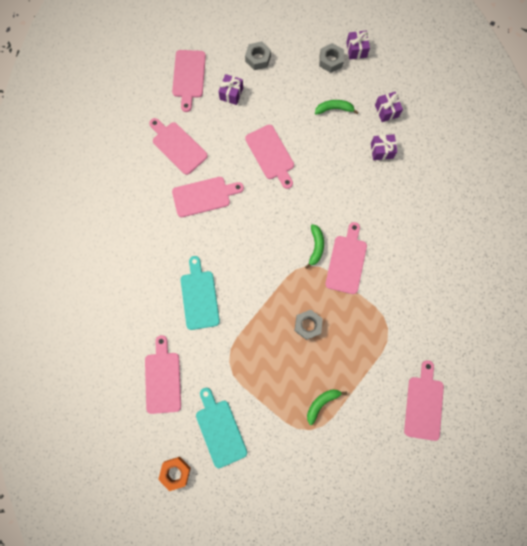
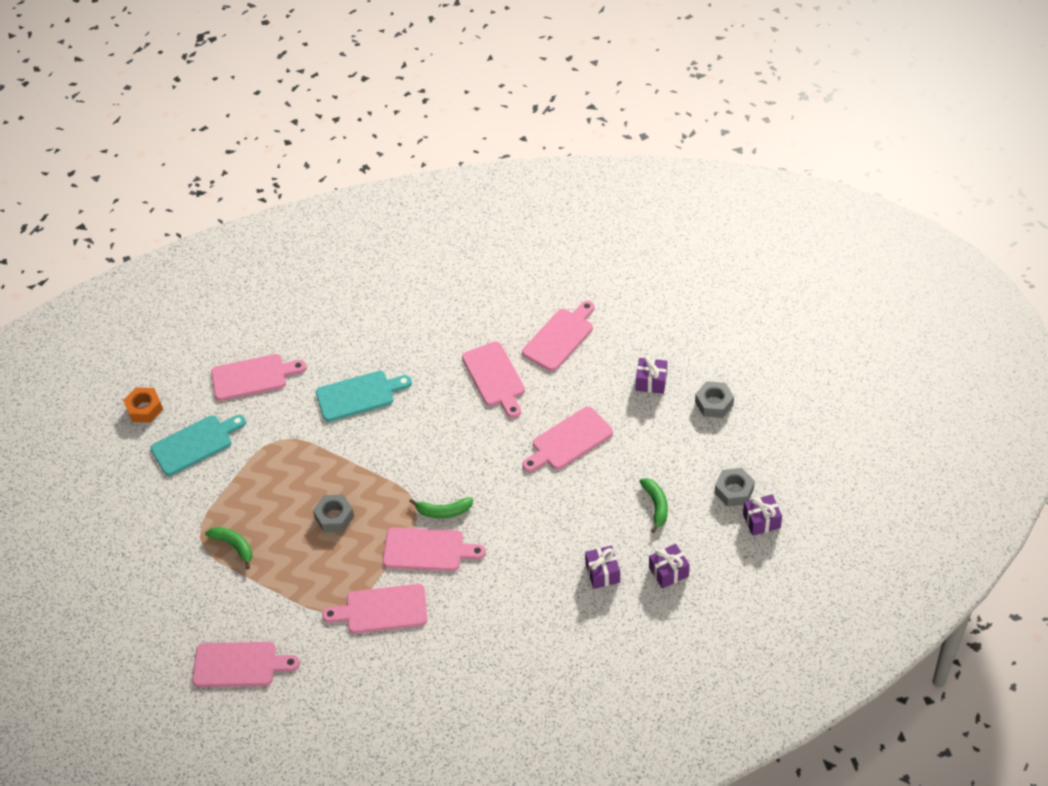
camera: 85 degrees right, 25 degrees down
pink cutting board [172,50,206,112] -> pink cutting board moved to [322,584,427,634]

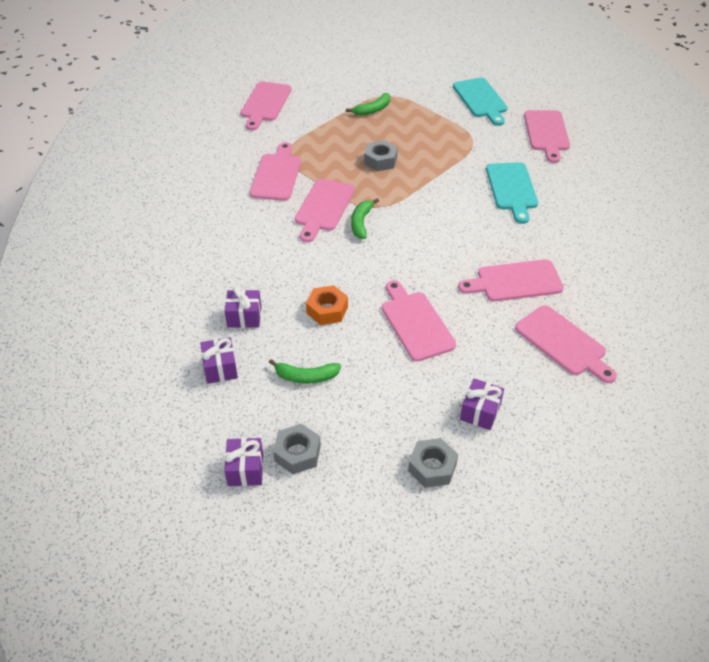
camera: 100 degrees right, 5 degrees down
orange nut [123,387,163,423] -> orange nut moved to [306,285,348,325]

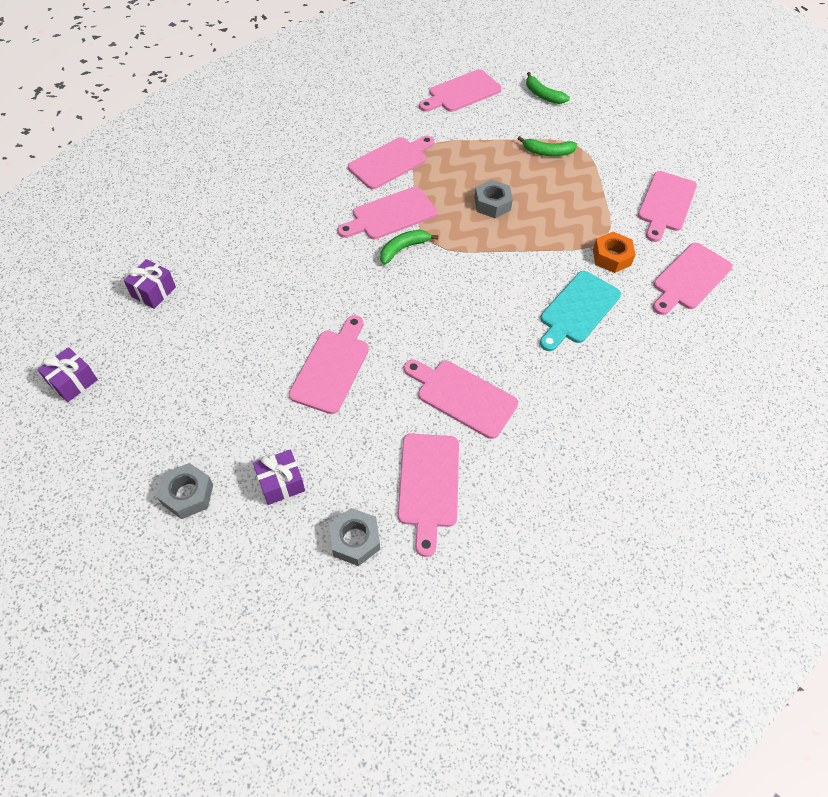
camera: 40 degrees right, 10 degrees up
purple gift [225,286,261,328] -> none
green banana [269,359,341,384] -> green banana moved to [526,72,570,104]
grey nut [273,424,321,474] -> grey nut moved to [329,508,380,566]
orange nut [306,285,348,325] -> orange nut moved to [593,232,636,273]
turquoise cutting board [453,78,508,126] -> pink cutting board [638,171,697,242]

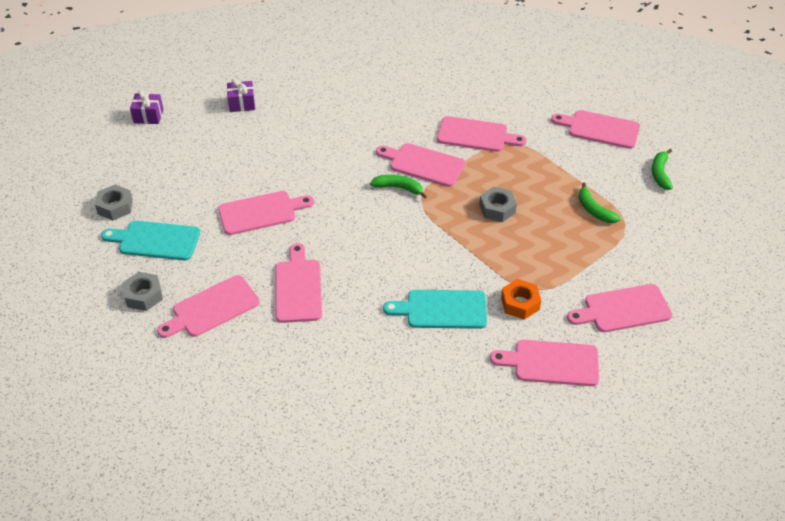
camera: 55 degrees right, 10 degrees down
purple gift [253,449,305,505] -> turquoise cutting board [101,221,200,260]

